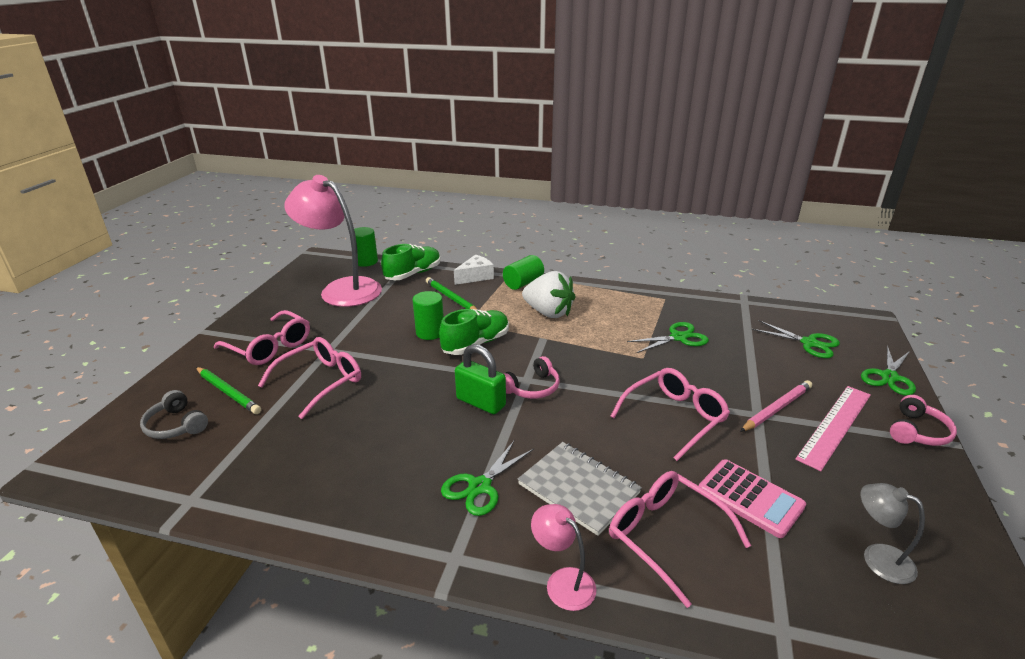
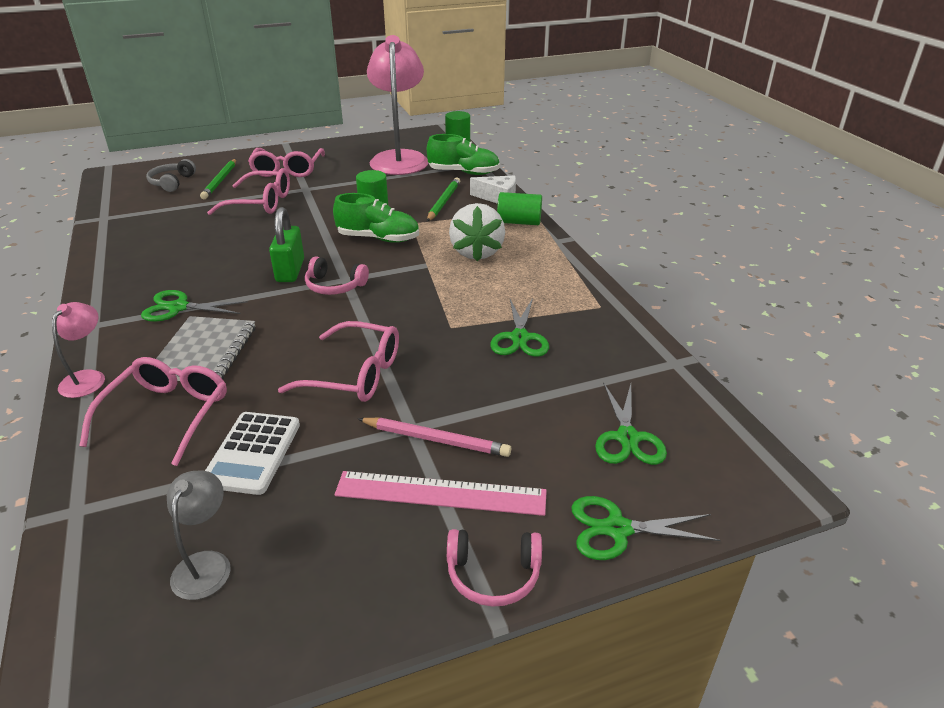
camera: 55 degrees right, 5 degrees up
green scissors [627,322,709,353] -> green scissors turned 60 degrees clockwise [490,298,549,357]
pink calculator [699,459,806,538] -> white calculator [205,412,300,495]

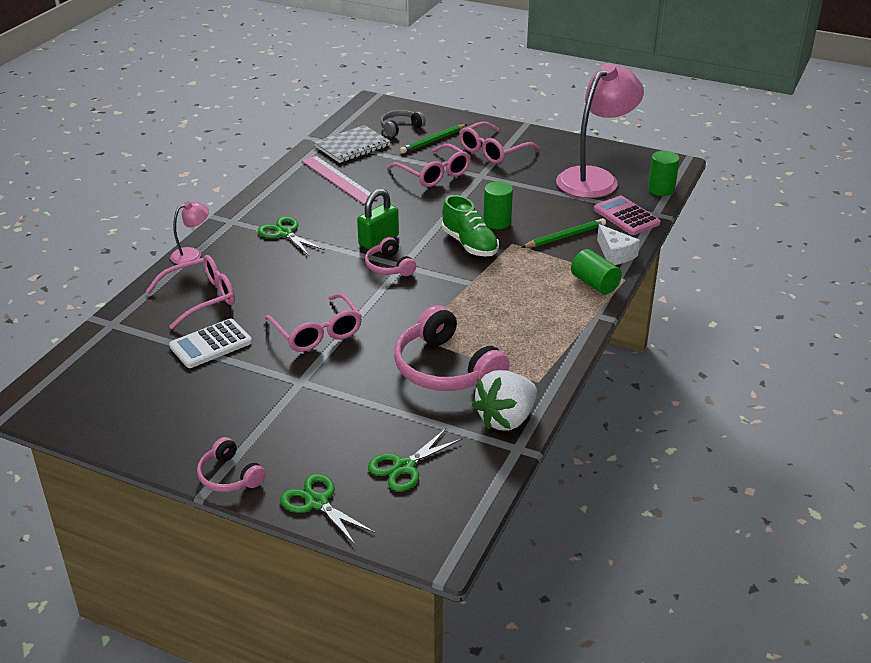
camera: 45 degrees right, 0 degrees up
grey notebook [156,316,255,381] -> grey notebook moved to [314,125,391,163]
grey lamp [167,470,231,600] -> none
pink ruler [334,471,547,516] -> pink ruler moved to [302,156,378,204]
pink pencil [358,418,511,457] -> none
green shoe [427,134,500,175] -> pink calculator [594,196,661,235]
white strawberry [449,203,505,262] -> white strawberry moved to [472,370,537,431]
green scissors [490,298,549,357] -> pink headphones [394,305,510,391]

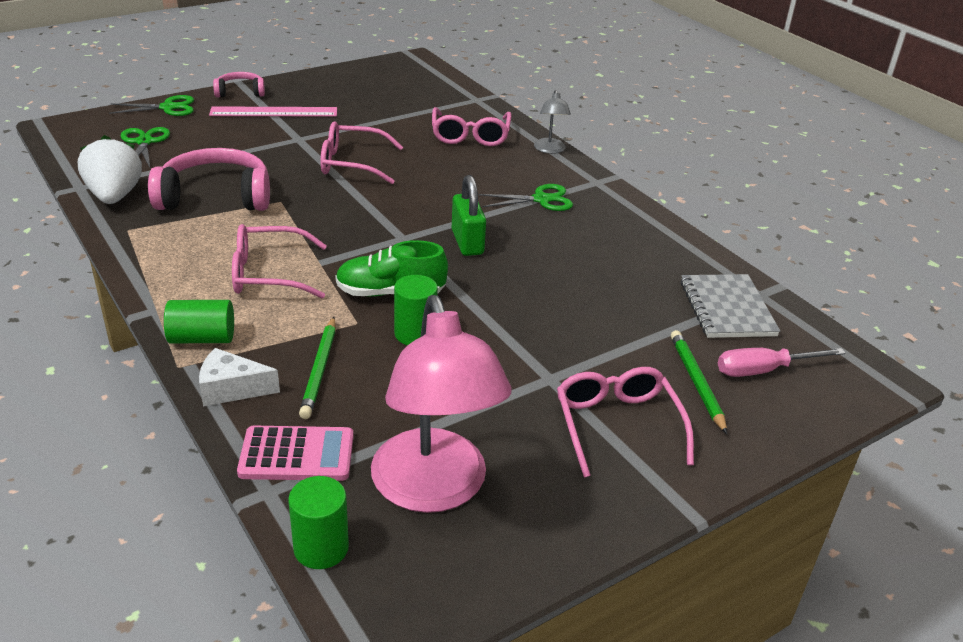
camera: 120 degrees right, 0 degrees up
white calculator [169,319,252,368] -> none
pink lamp [170,201,209,264] -> grey lamp [534,90,571,154]
pink ruler [302,156,378,204] -> pink ruler moved to [209,106,337,117]
pink headphones [365,237,416,276] -> none
grey headphones [381,110,425,137] -> pink screwdriver [718,348,846,377]
pink glasses [387,144,471,187] -> pink glasses moved to [232,224,327,298]

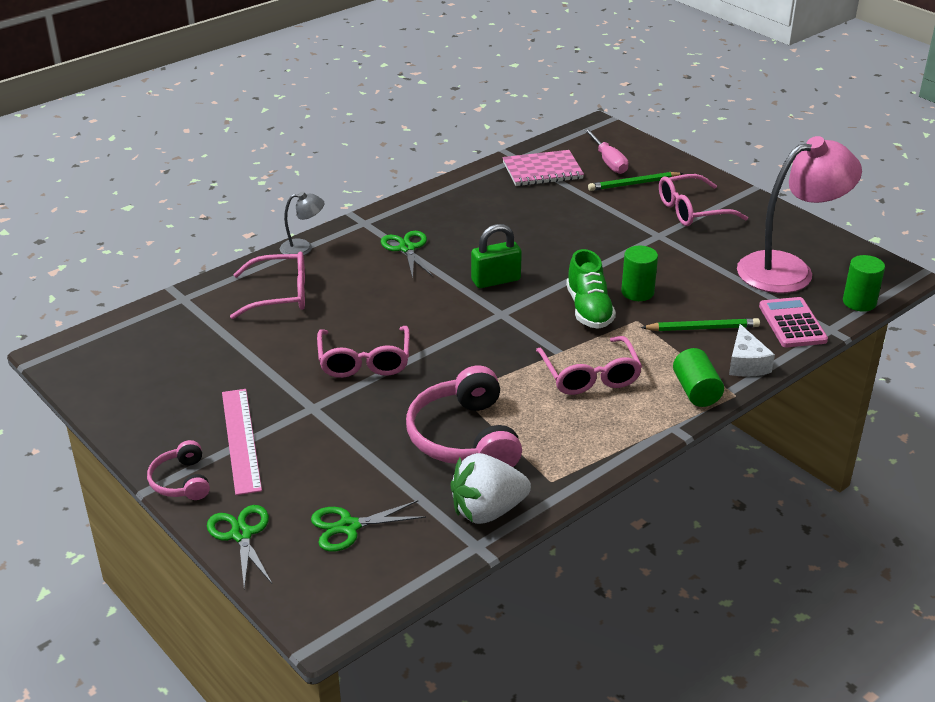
camera: 95 degrees left, 0 degrees up
grey notebook [681,274,780,338] -> pink notebook [503,150,584,186]

